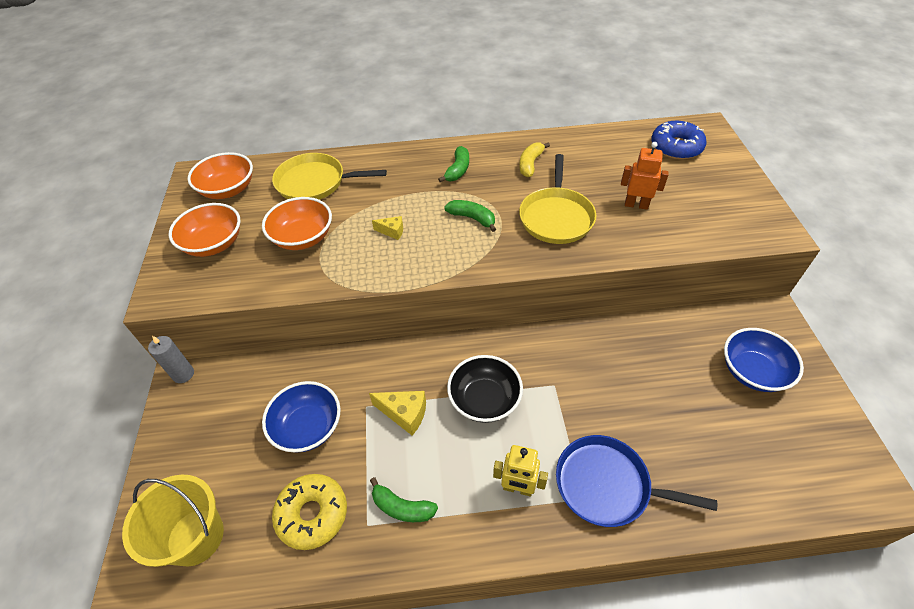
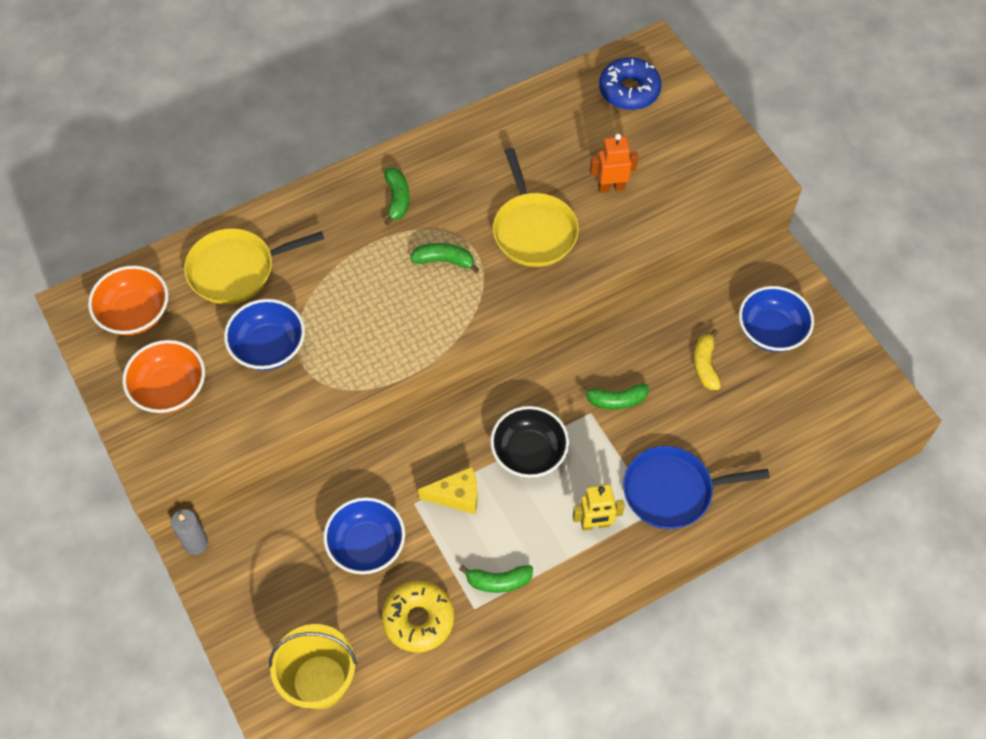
camera: 25 degrees left, 10 degrees up
orange bowl [262,197,332,250] -> blue bowl [224,299,305,370]
yellow cheese [372,216,403,240] -> none
yellow banana [519,142,550,177] -> yellow banana moved to [694,329,721,390]
none -> green banana [579,384,649,410]

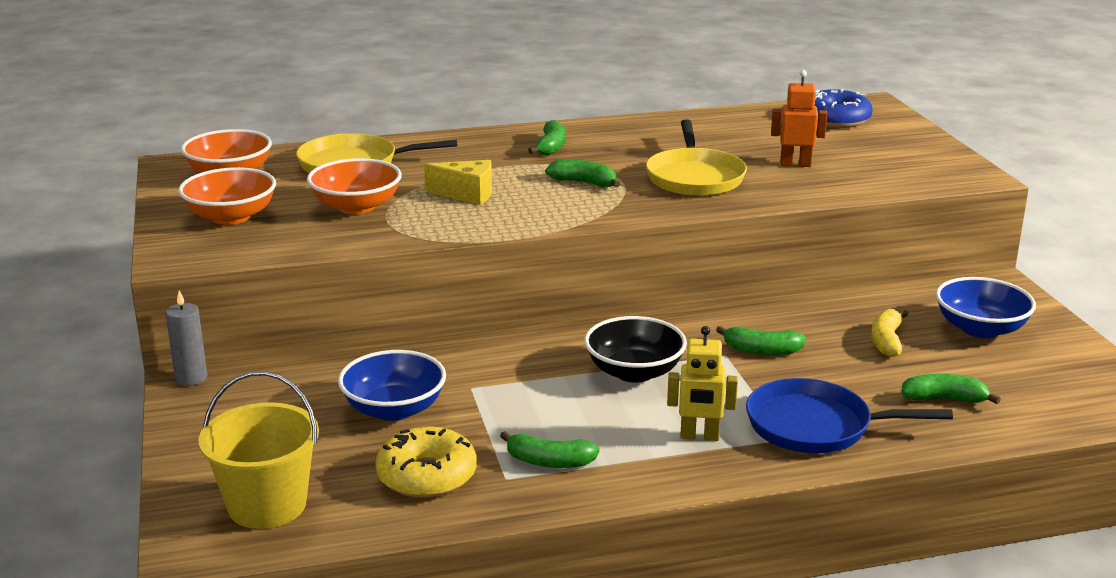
camera: 15 degrees right, 35 degrees down
blue bowl [224,299,305,370] -> orange bowl [307,158,402,215]
yellow cheese [418,467,478,514] -> yellow cheese moved to [424,160,492,205]
none -> green banana [901,373,1001,404]

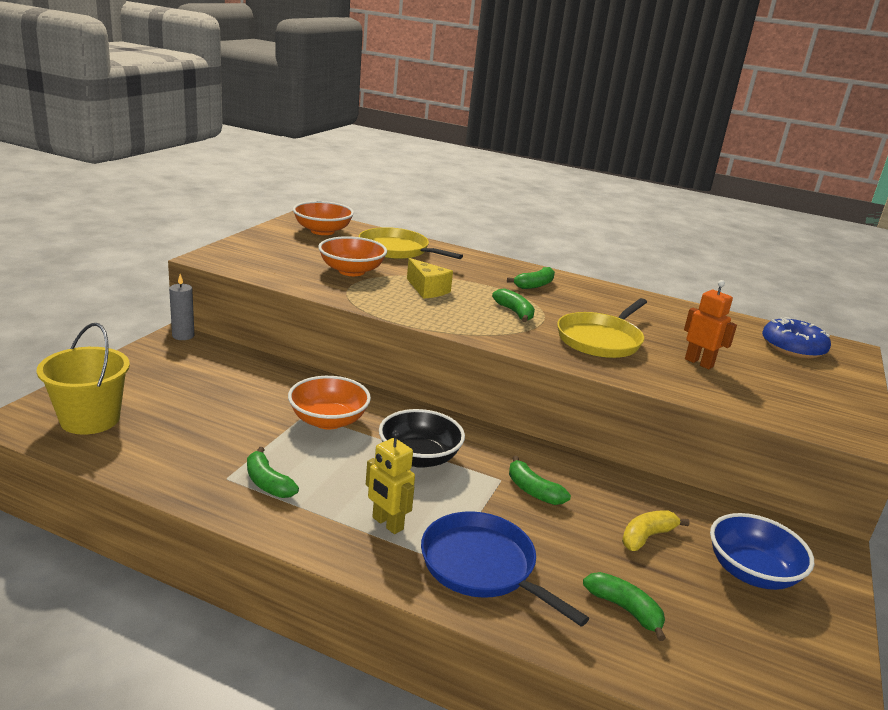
camera: 35 degrees right, 0 degrees up
orange bowl [179,167,276,225] -> orange bowl moved to [288,376,371,429]
blue bowl [338,350,446,421] -> none
yellow donut [375,427,477,498] -> none

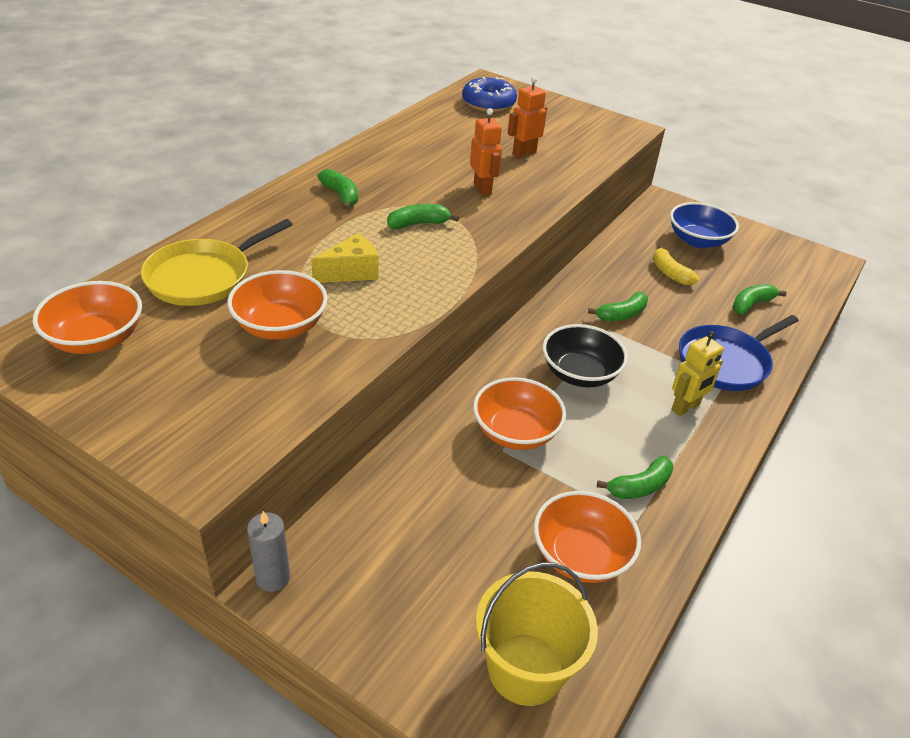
camera: 80 degrees left, 15 degrees up
yellow pan [557,298,647,358] -> orange robot [470,108,502,196]
none -> orange bowl [534,491,641,583]

